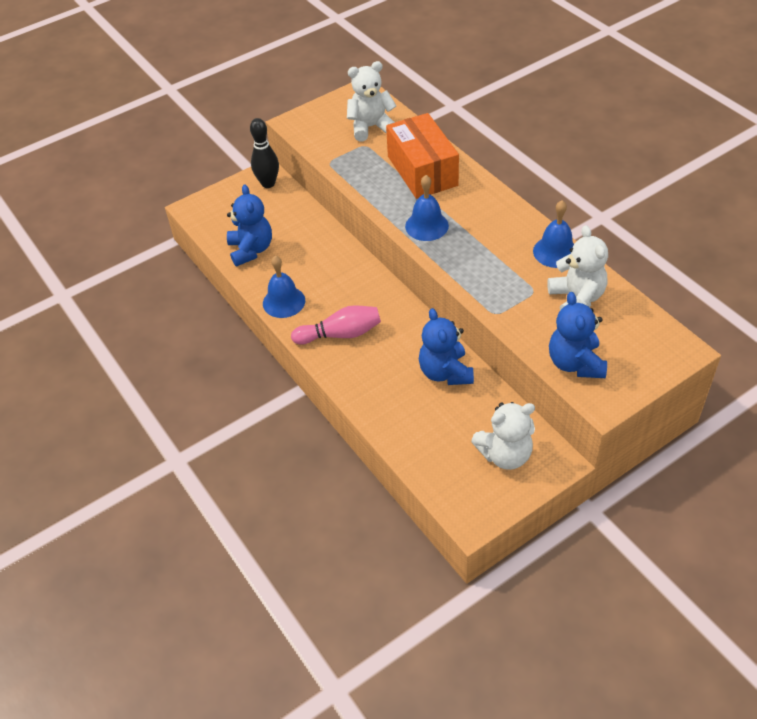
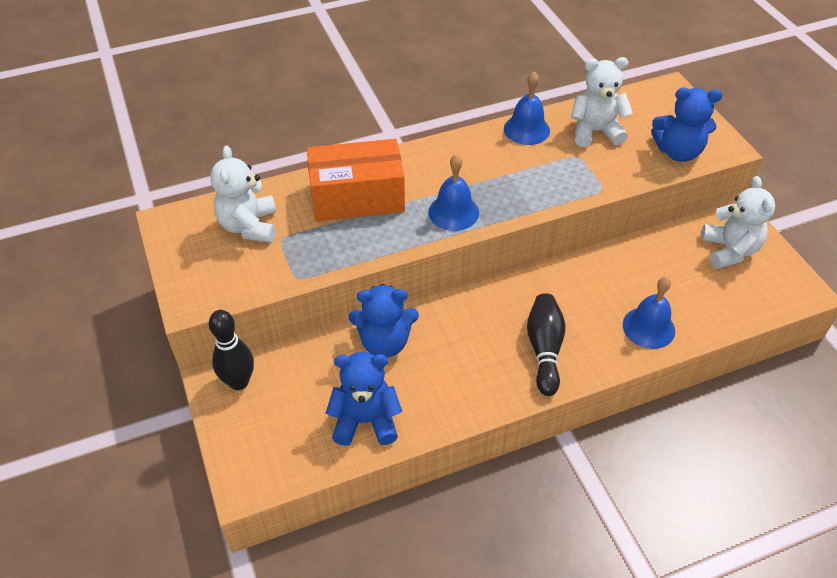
camera: 80 degrees left, 0 degrees up
blue bell [263,256,305,318] -> blue bell moved to [623,277,675,349]
pink bowling pin [291,305,381,345] -> black bowling pin [527,293,566,396]
blue teddy bear [419,308,474,385] -> blue teddy bear moved to [349,284,419,357]

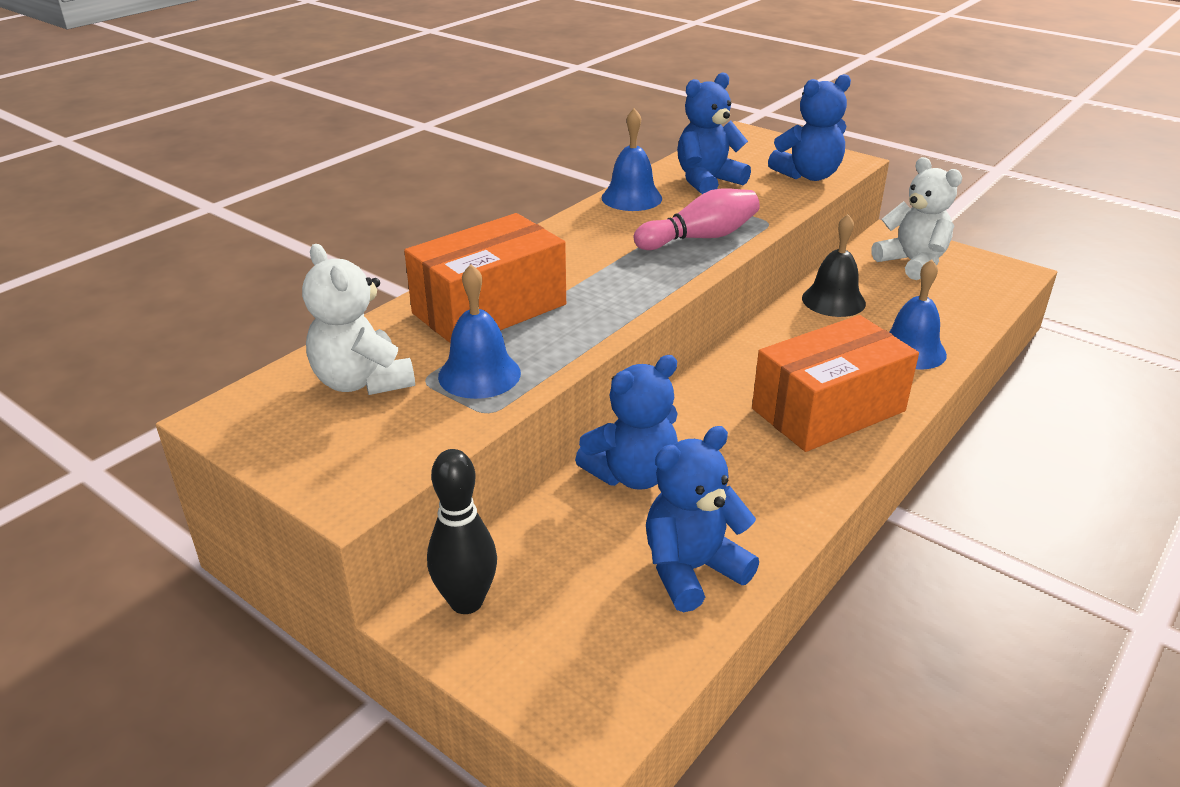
camera: 30 degrees left, 15 degrees down
blue bell [429,154,479,231] -> blue bell moved to [438,264,521,399]
black bowling pin [527,293,566,396] -> orange box [752,315,919,452]
white teddy bear [571,57,633,147] -> blue teddy bear [677,72,751,194]
none -> pink bowling pin [634,188,760,250]
none -> black bell [802,214,866,317]

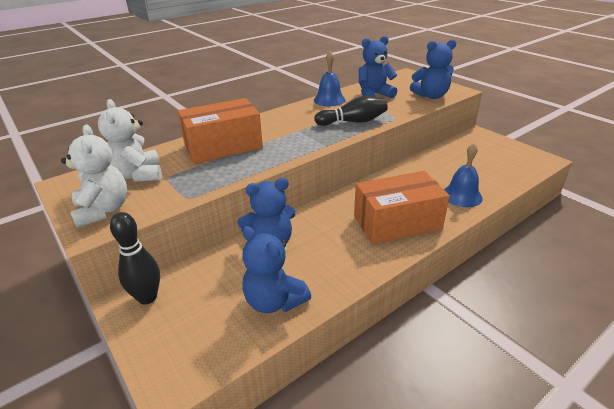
camera: 15 degrees right, 0 degrees up
blue bell [438,264,521,399] -> none
pink bowling pin [634,188,760,250] -> black bowling pin [314,96,388,126]
blue teddy bear [646,426,759,612] -> blue teddy bear turned 120 degrees counterclockwise [242,226,311,313]
black bell [802,214,866,317] -> none
white teddy bear [872,157,962,280] -> white teddy bear moved to [61,125,127,228]

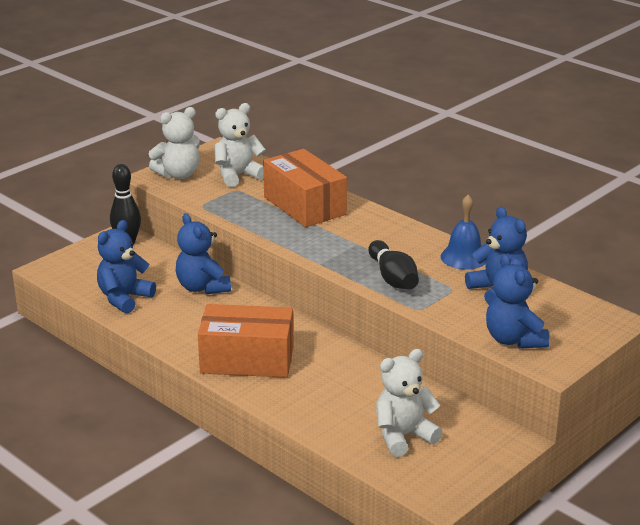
camera: 80 degrees right, 5 degrees down
orange box [354,171,450,244] -> orange box turned 60 degrees counterclockwise [198,304,294,378]
blue bell [444,143,483,207] -> none
none -> white teddy bear [376,349,443,457]

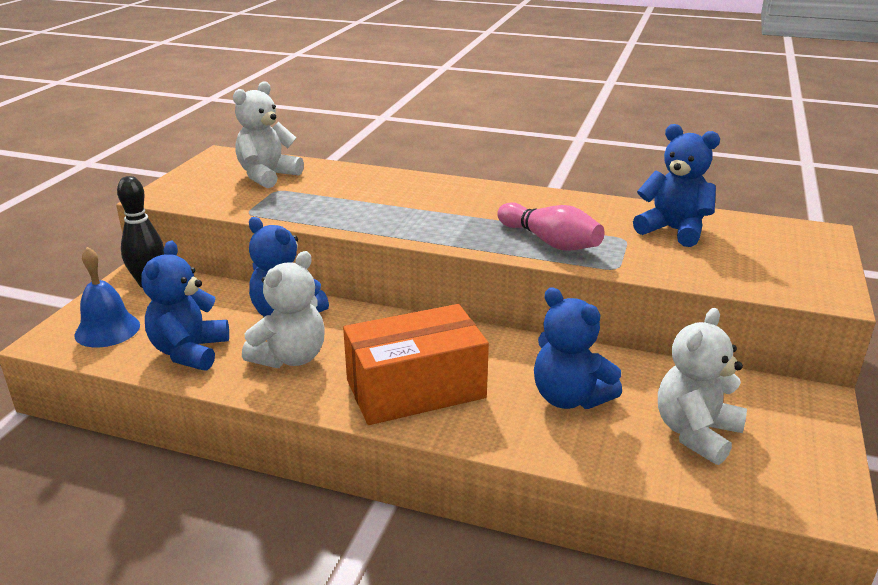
camera: 25 degrees left, 0 degrees up
white teddy bear [149,107,200,179] -> white teddy bear moved to [242,251,325,368]
orange box [263,149,347,227] -> none
black bowling pin [368,240,419,289] -> pink bowling pin [497,202,605,251]
blue bell [440,195,487,270] -> blue bell moved to [74,247,140,347]
blue teddy bear [486,254,550,349] -> blue teddy bear moved to [534,287,622,409]

